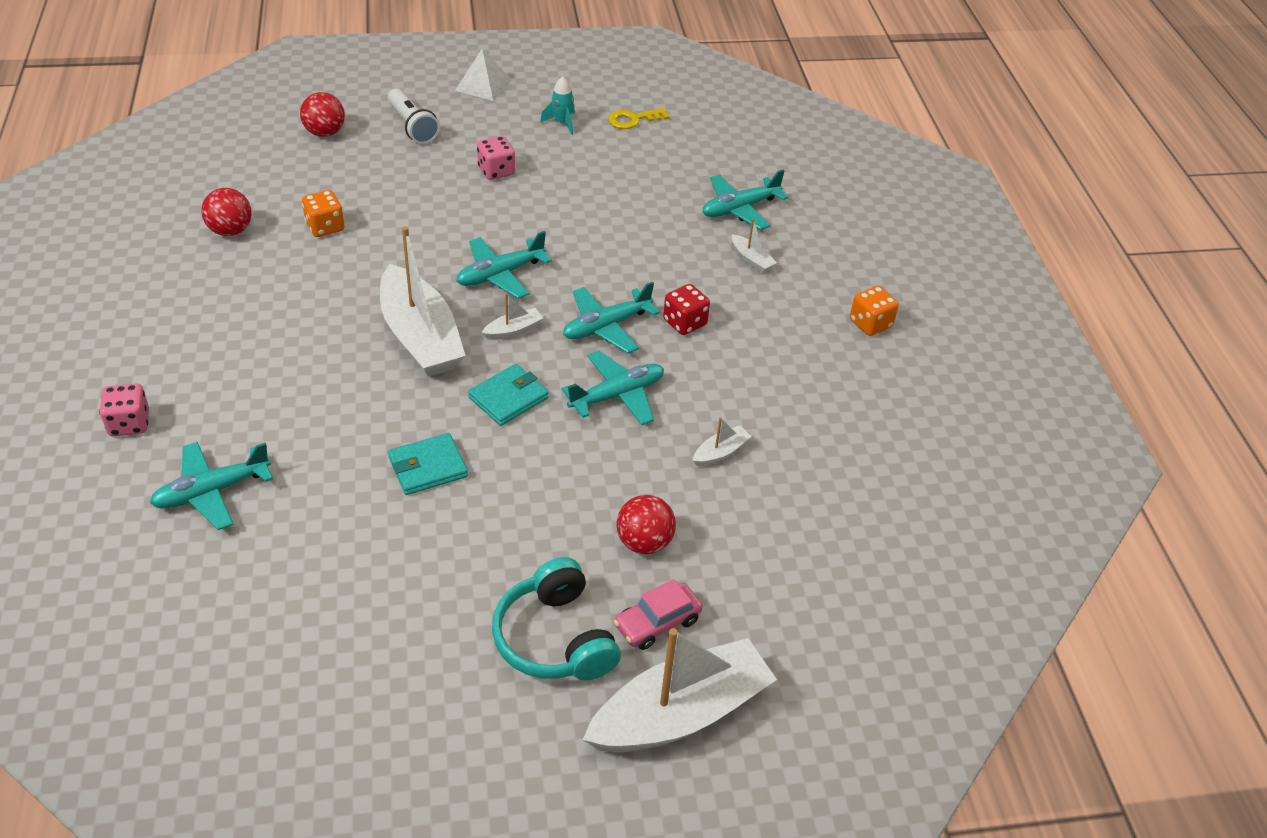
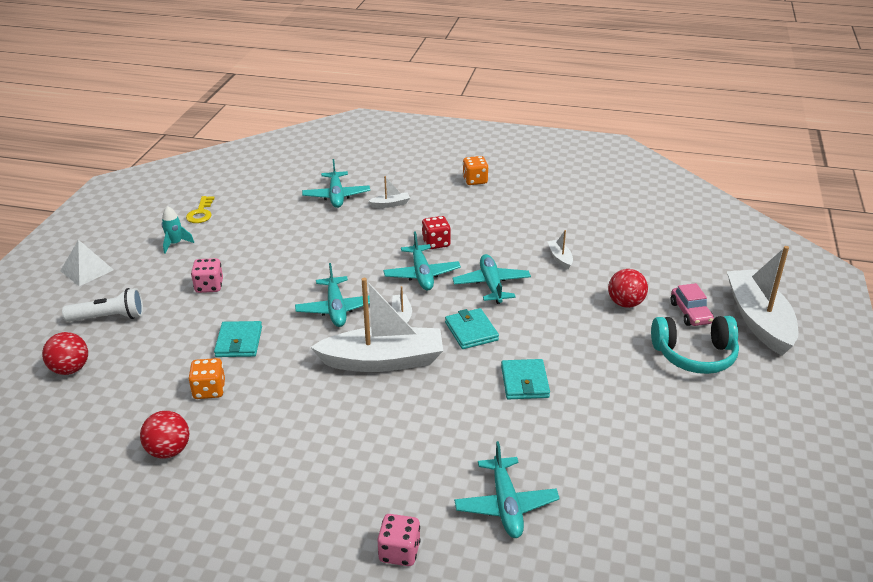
camera: 65 degrees left, 10 degrees down
none -> turquoise wallet [214,321,262,357]

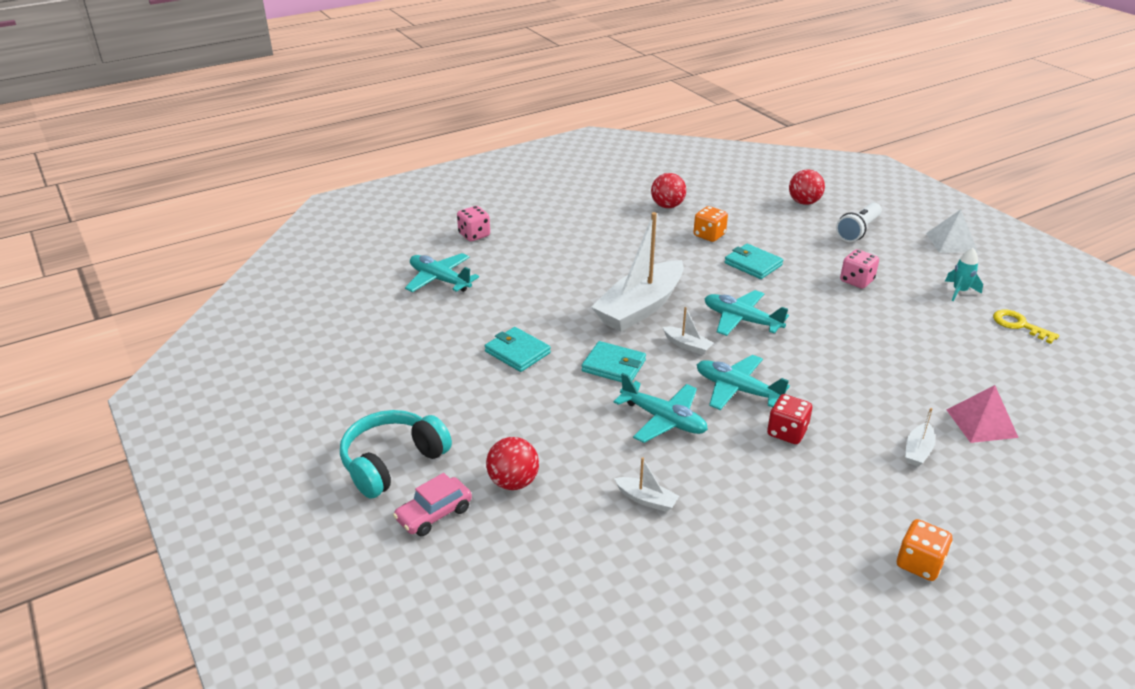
camera: 135 degrees right, 0 degrees up
turquoise plane [302,159,370,208] -> pink pyramid [946,385,1019,443]
pink car [671,283,714,326] -> pink car turned 75 degrees counterclockwise [393,473,472,536]
white boat [727,246,798,356] -> none

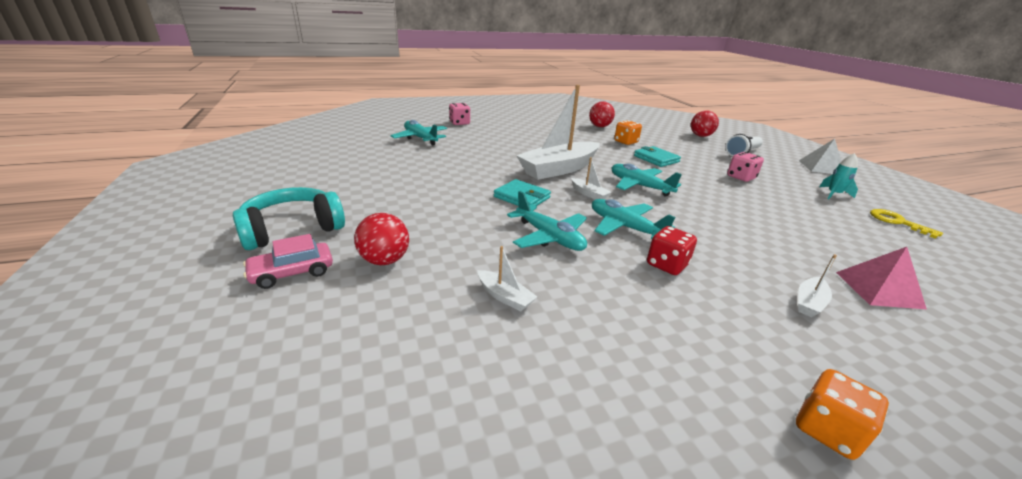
camera: 10 degrees right, 5 degrees down
turquoise wallet [485,327,551,372] -> none

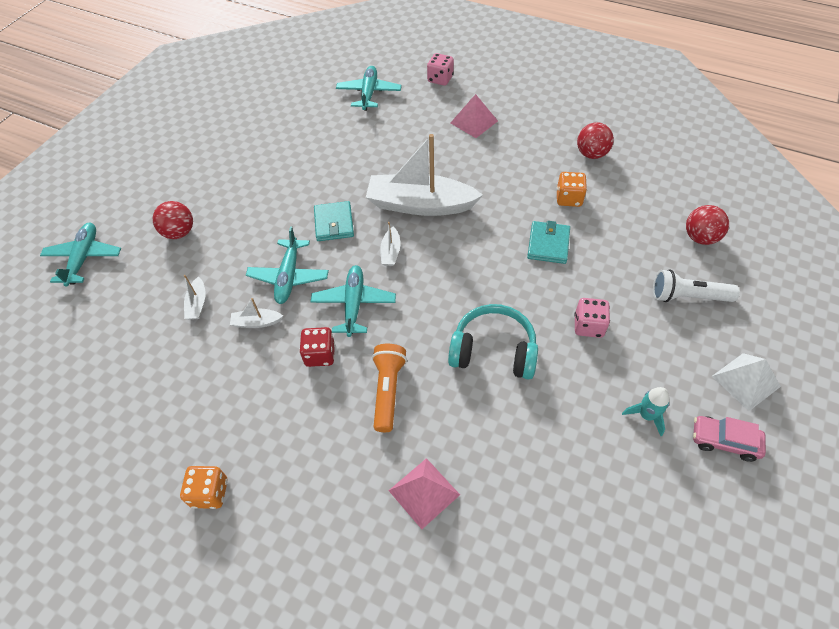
camera: 50 degrees right, 25 degrees up
turquoise headphones [233,187,345,250] -> turquoise headphones moved to [448,304,538,379]
pink car [243,234,333,289] -> pink car moved to [693,416,766,462]
turquoise plane [612,163,682,197] -> turquoise plane moved to [40,223,121,287]
white boat [798,254,837,317] -> white boat moved to [230,298,283,328]
yellow key [870,209,943,239] -> none
none -> orange flashlight [372,344,407,432]
none -> pink pyramid [451,94,498,138]

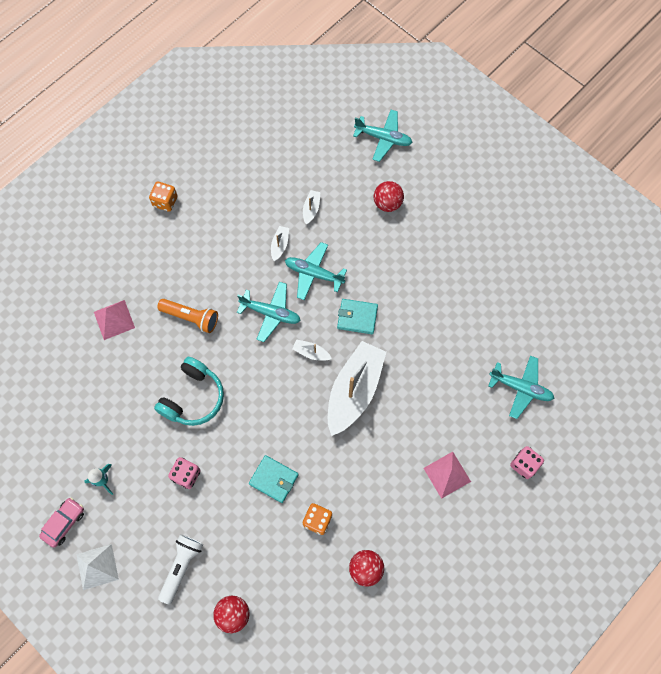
camera: 105 degrees right, 15 degrees up
white boat [184,275,206,320] -> white boat turned 90 degrees clockwise [303,190,321,225]
red dice [299,327,335,367] -> none

